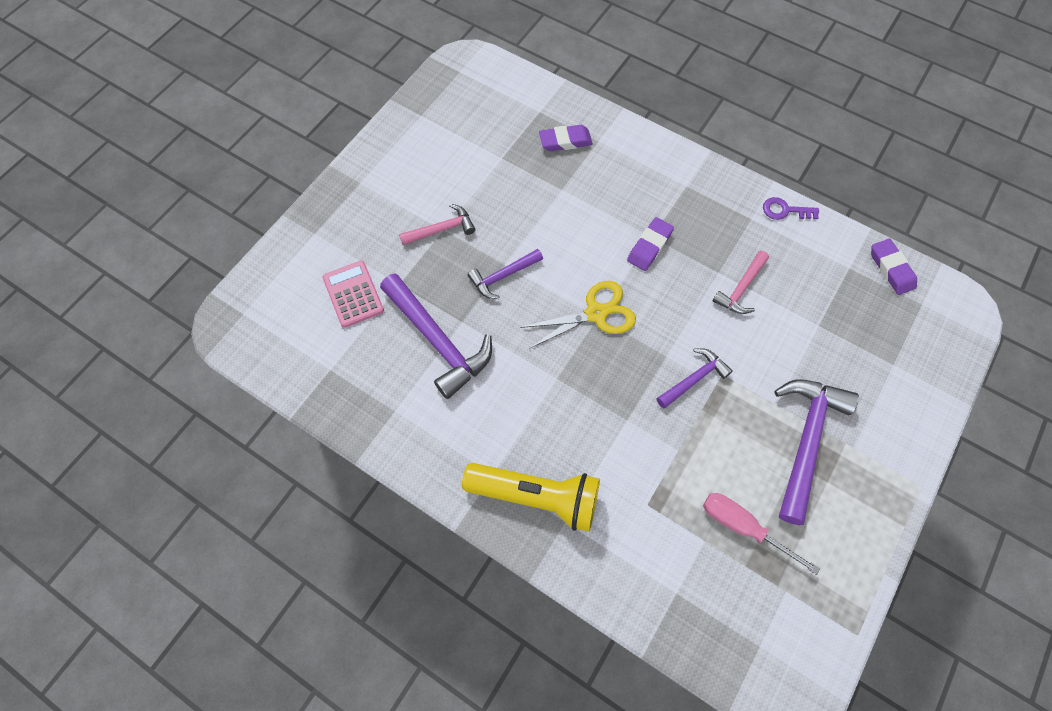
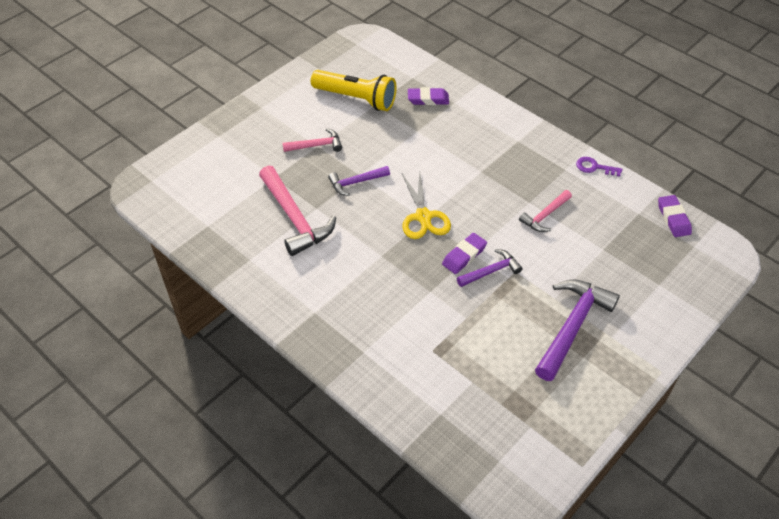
camera: 10 degrees right, 15 degrees down
pink calculator [323,261,384,328] -> none
purple hammer [380,273,492,399] -> pink hammer [259,165,336,256]
yellow flashlight [462,463,600,532] -> yellow flashlight moved to [311,70,397,111]
yellow scissors [520,281,636,349] -> yellow scissors turned 90 degrees clockwise [402,172,451,239]
purple eraser [627,217,674,271] -> purple eraser moved to [442,233,487,274]
pink screwdriver [703,493,820,575] -> none

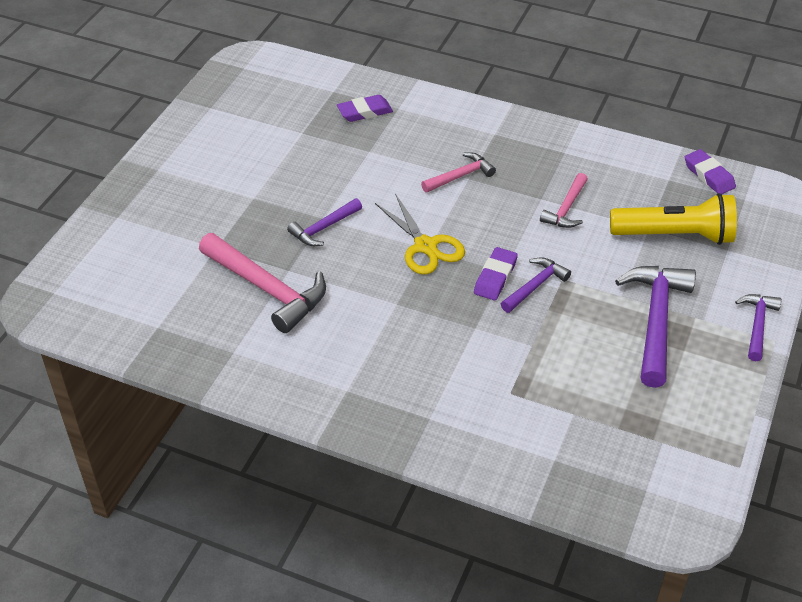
camera: 20 degrees left, 5 degrees down
pink hammer [283,128,342,152] -> pink hammer moved to [421,153,496,193]
yellow flashlight [311,70,397,111] -> yellow flashlight moved to [610,193,737,245]
purple key [576,157,622,177] -> none
none -> purple hammer [735,294,782,361]

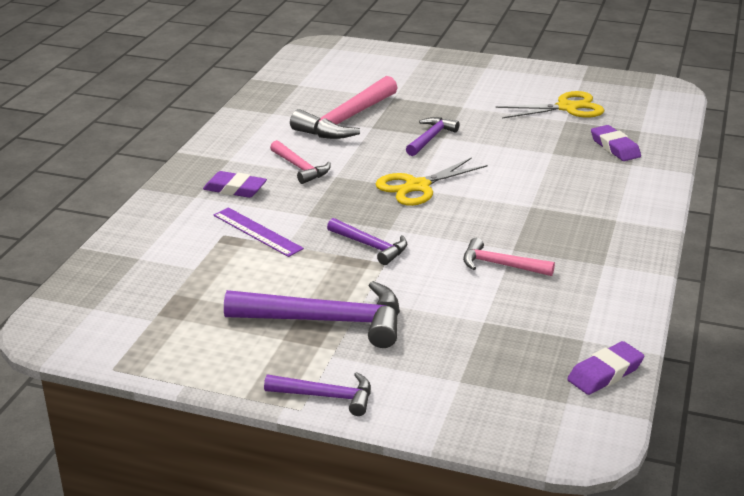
camera: 85 degrees right, 15 degrees down
purple hammer [287,198,362,246] -> purple hammer turned 75 degrees clockwise [406,117,460,156]
pink hammer [421,153,496,193] -> pink hammer moved to [270,140,331,184]
purple eraser [474,247,518,301] -> purple eraser moved to [203,171,267,198]
yellow flashlight [610,193,737,245] -> none
none -> purple ruler [213,207,304,257]
none -> yellow scissors [495,91,604,119]

